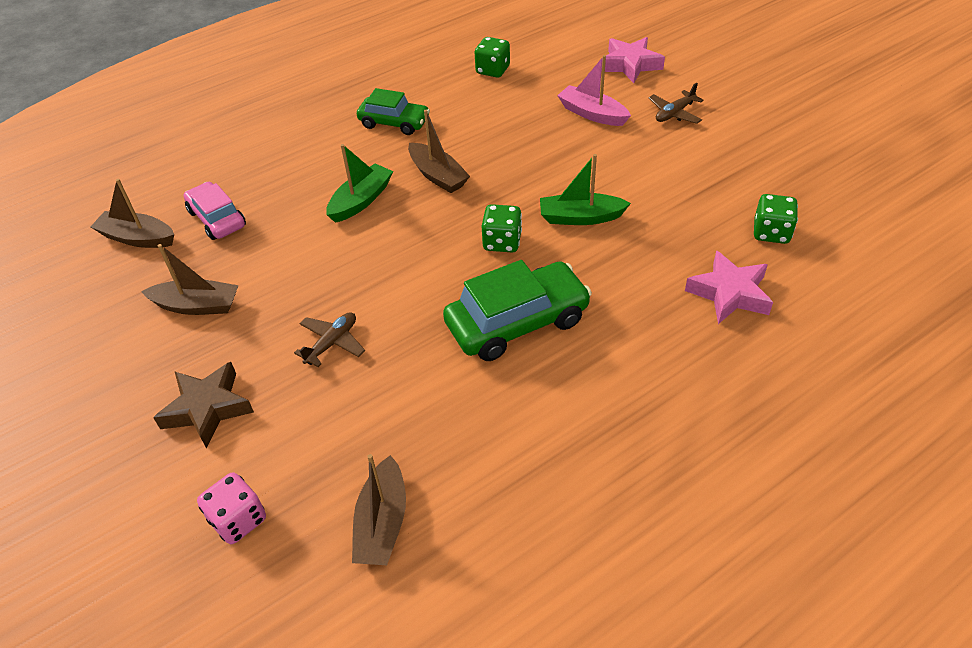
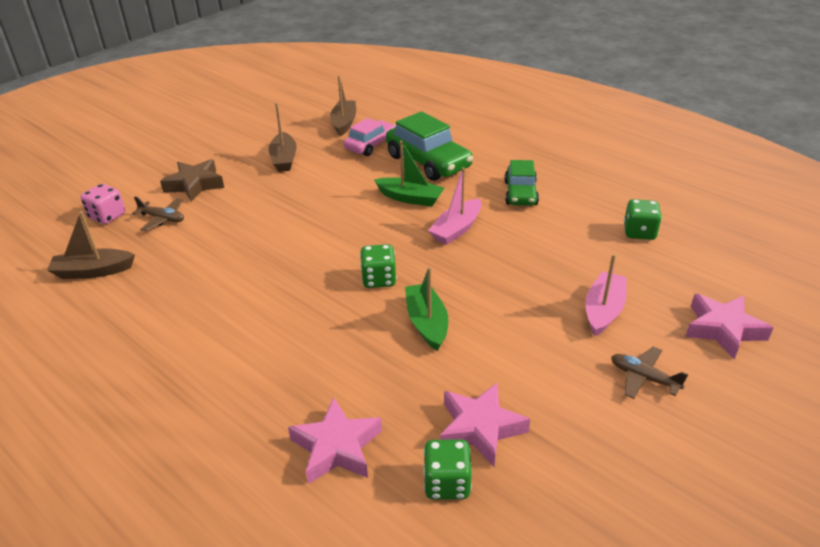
camera: 75 degrees right, 10 degrees down
brown plane [294,312,365,367] -> brown plane moved to [132,197,184,231]
brown boat [408,110,470,193] -> pink boat [428,167,482,245]
green car [443,260,592,361] -> green car moved to [386,111,473,181]
none -> pink star [440,383,530,467]

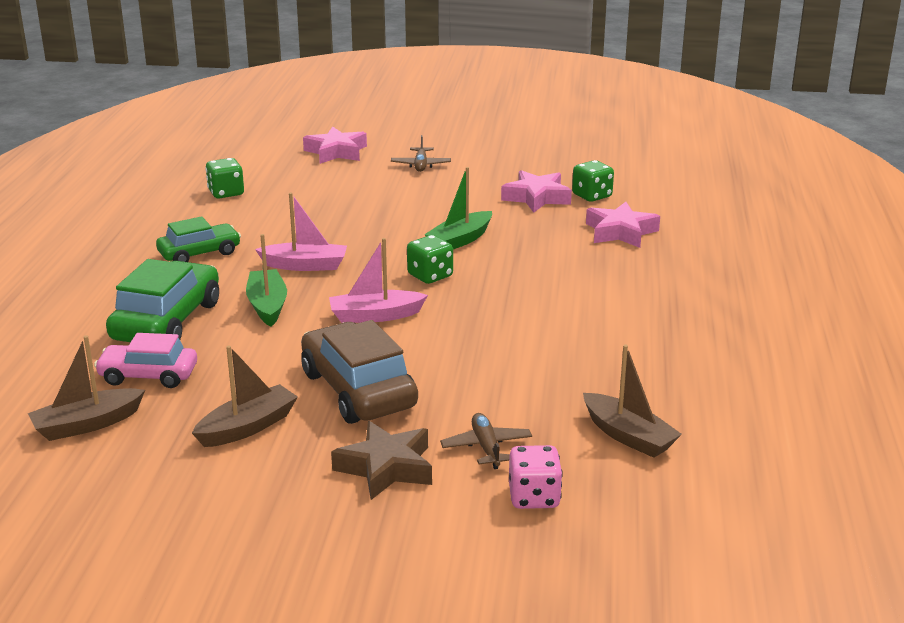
camera: 125 degrees left, 10 degrees down
pink boat [585,254,627,336] -> pink boat moved to [329,238,428,323]
none -> brown car [301,320,418,424]

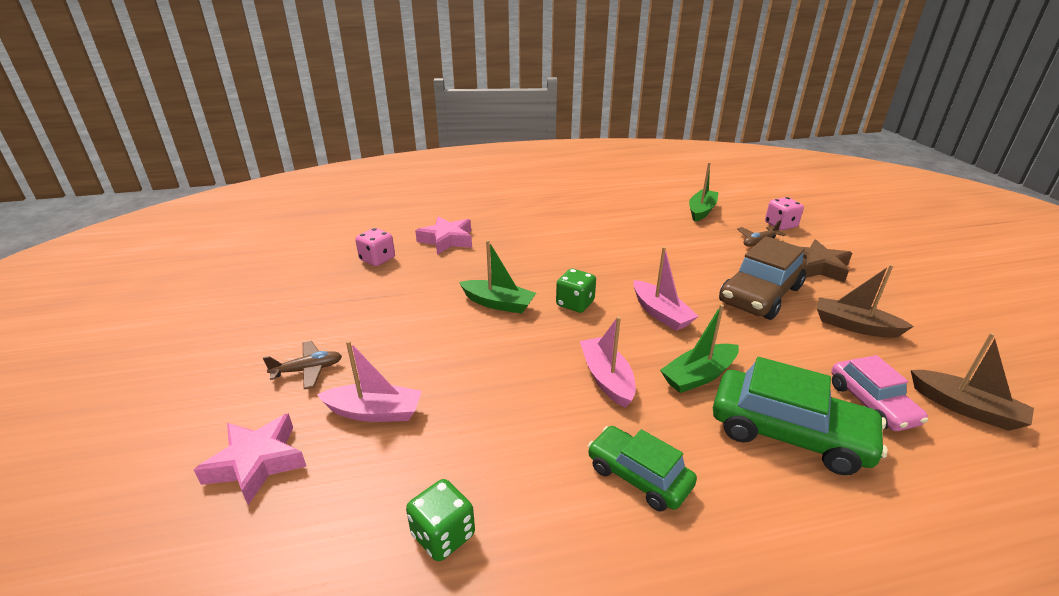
camera: 110 degrees left, 5 degrees up
green car [106,259,219,342] -> green car turned 150 degrees counterclockwise [713,357,888,475]
pink star [501,170,572,213] -> none
green dice [572,160,614,202] -> pink dice [355,228,395,266]
brown boat [583,344,682,458] -> green boat [689,162,718,222]
none -> pink boat [317,340,422,422]

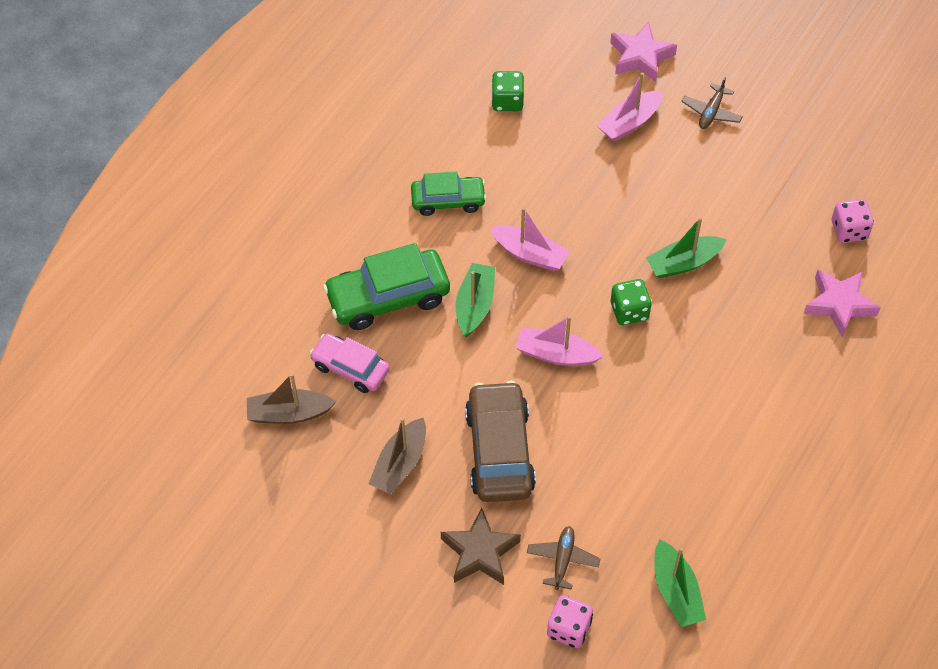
camera: 135 degrees right, 25 degrees up
brown boat [817,264,914,338] -> brown boat turned 135 degrees clockwise [368,418,426,494]

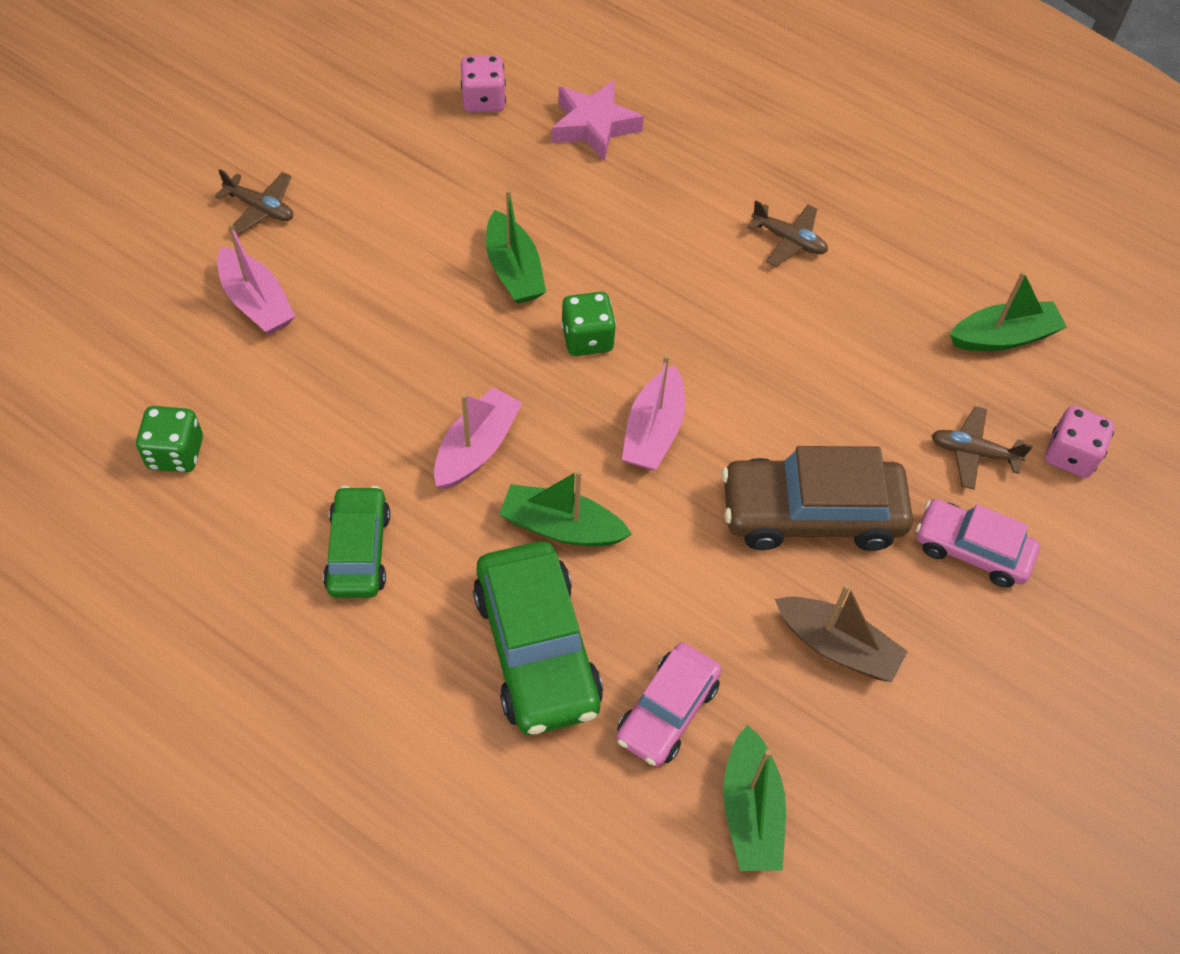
camera: 90 degrees left, 0 degrees up
brown boat [247,373,336,424] -> green boat [723,725,786,871]
brown star [441,507,521,585] -> pink car [916,499,1040,588]
pink star [610,21,677,82] -> none
none -> brown plane [747,200,828,266]

